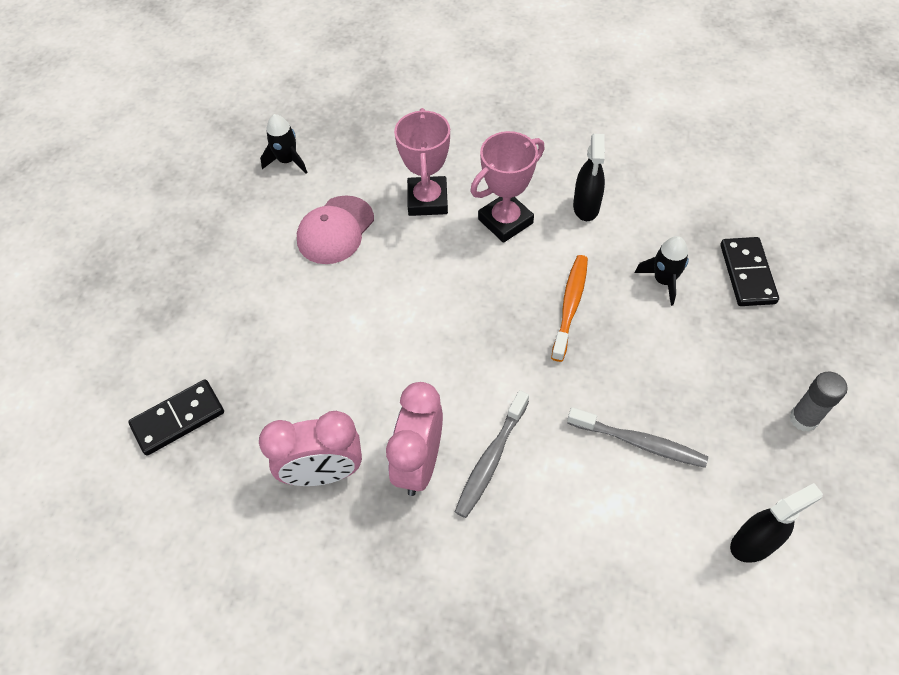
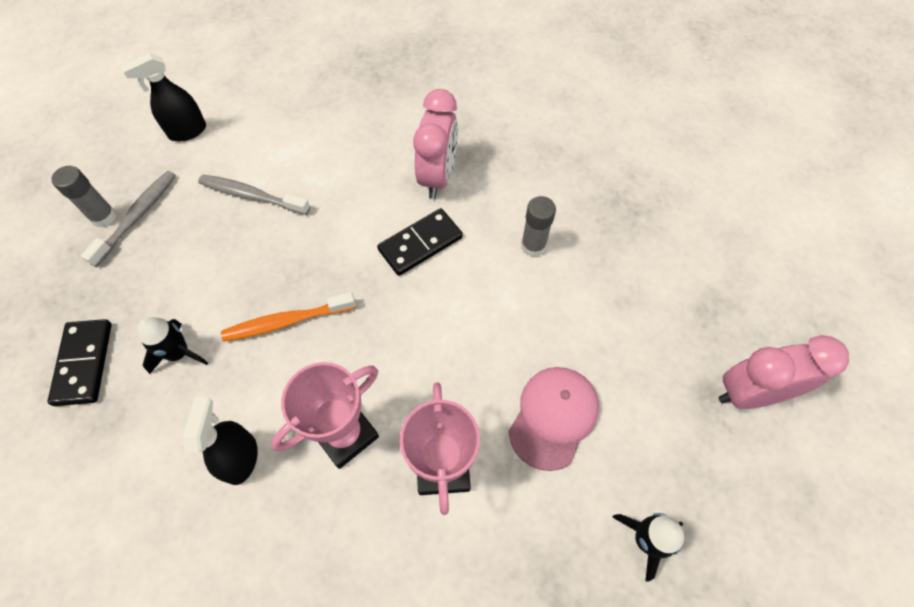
camera: 175 degrees right, 5 degrees up
black domino [128,380,224,456] -> black domino moved to [377,208,463,276]
pink clock [259,411,362,486] -> pink clock moved to [719,335,849,409]
grey toothbrush [455,390,529,518] -> grey toothbrush moved to [81,171,176,267]
orange toothbrush [551,255,588,362] -> orange toothbrush turned 60 degrees clockwise [221,292,356,341]
none -> grey glue stick [521,196,556,257]

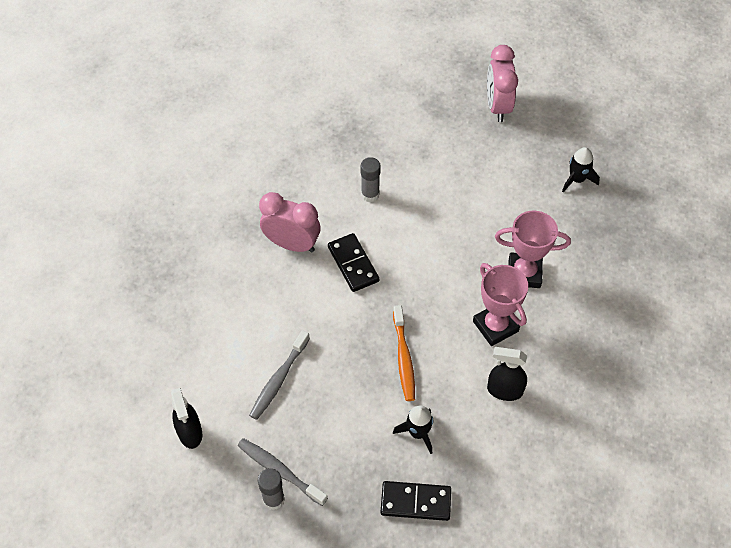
camera: 80 degrees left, 5 degrees down
pink cap [508,367,599,471] -> none

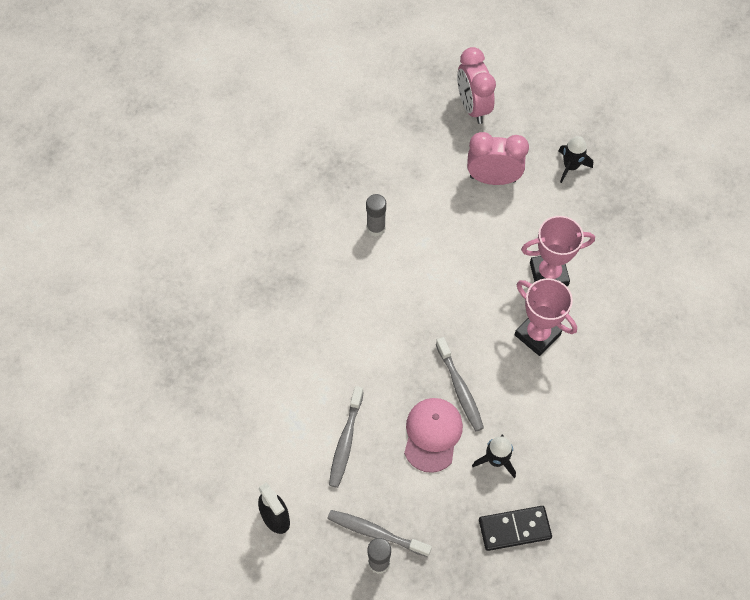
camera: 15 degrees left, 5 degrees up
pink clock [259,192,321,252] -> pink clock moved to [467,132,529,185]
black domino [328,233,379,292] -> none
orange toothbrush [393,305,415,401] -> grey toothbrush [436,337,484,431]
black spray bottle [487,347,527,401] -> none
none -> pink cap [404,398,463,473]

